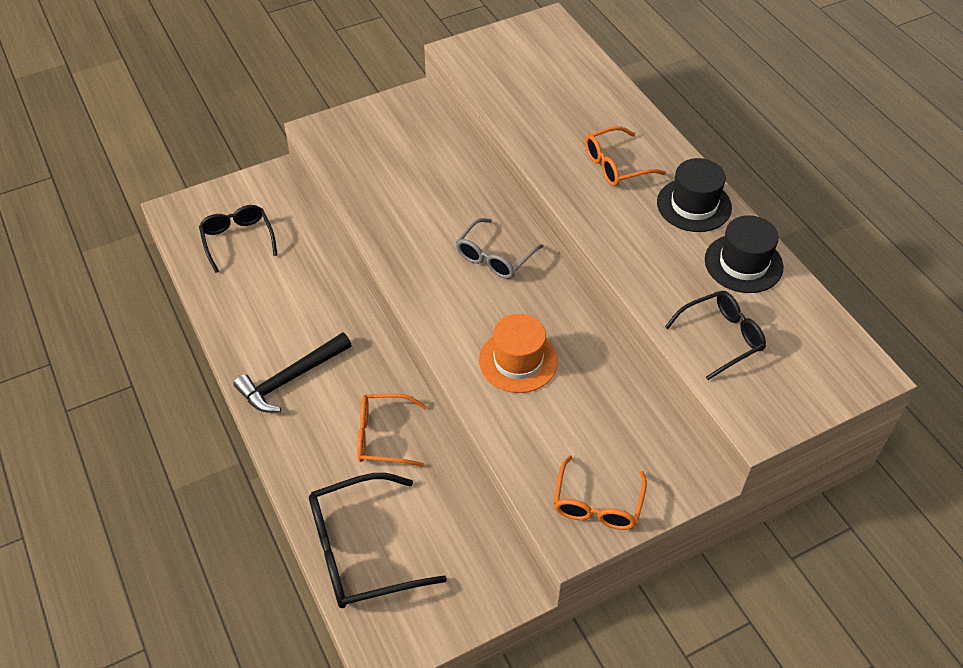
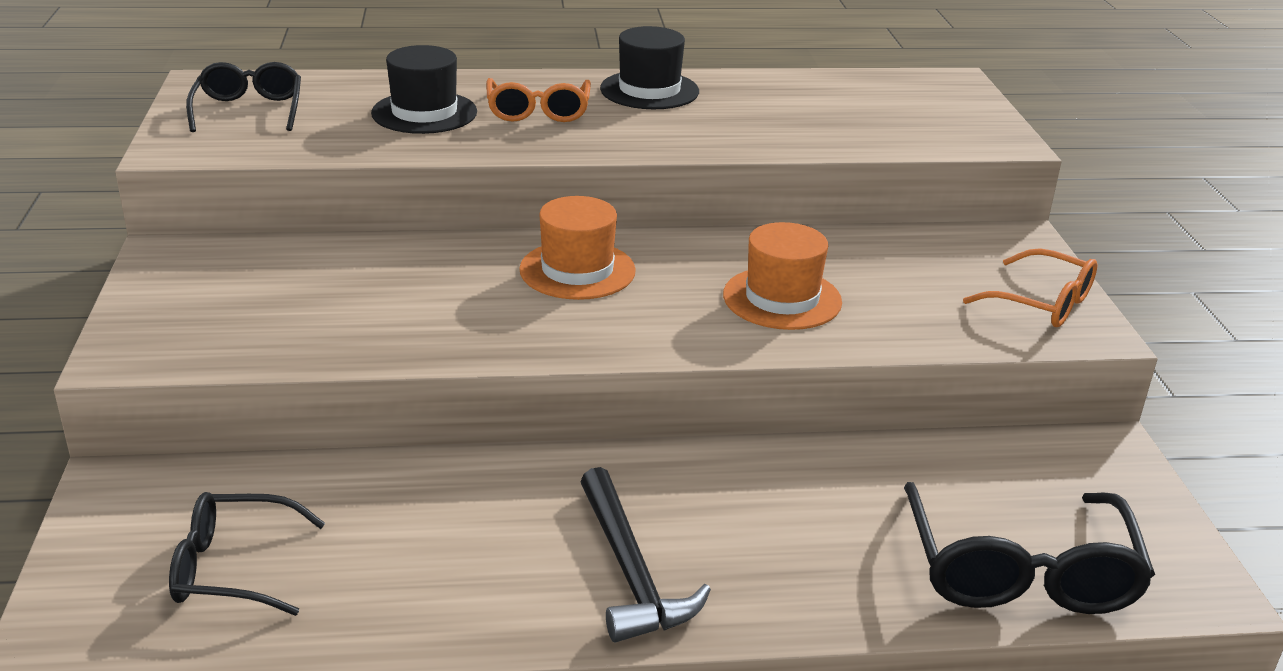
camera: 70 degrees left, 20 degrees down
orange glasses [357,394,427,467] -> none
grey glasses [456,218,543,279] -> orange hat [519,196,636,300]
black glasses [665,291,766,380] -> black glasses moved to [186,62,301,132]
black hat [705,215,783,293] -> black hat moved to [371,45,477,134]

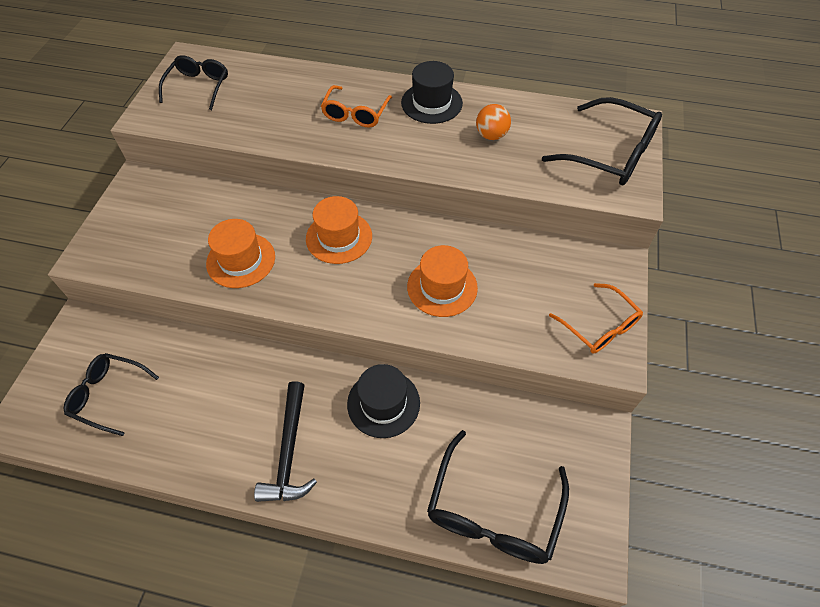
camera: 20 degrees right, 25 degrees up
black hat [371,45,477,134] -> black hat moved to [347,364,420,438]
none -> orange hat [206,219,275,288]
none -> orange ball [476,104,511,140]
none -> black glasses [542,97,662,185]

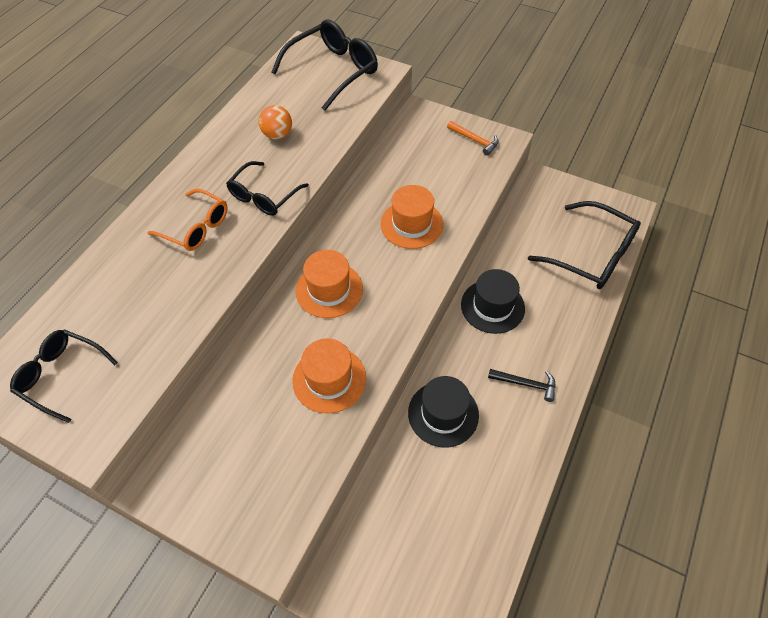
camera: 75 degrees left, 0 degrees up
black glasses [64,353,159,436] -> black glasses moved to [226,161,309,216]
black hammer [254,381,317,502] -> black hammer [488,369,556,402], size x0.61
black hat [401,61,463,124] -> black hat moved to [408,376,479,448]
orange glasses [549,283,643,353] -> orange hammer [447,121,499,156]

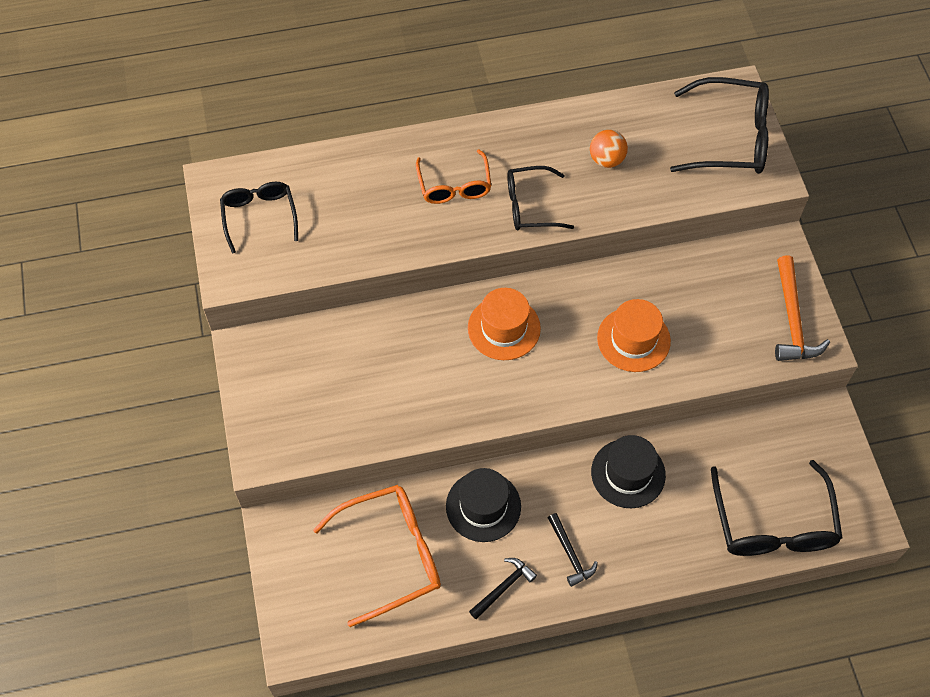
camera: 50 degrees right, 5 degrees up
orange hat [292,338,366,413] -> none
orange hammer [447,121,499,156] -> orange hammer [775,255,830,361], size x1.63
none -> orange glasses [313,485,441,627]
none -> black hammer [469,558,537,619]

